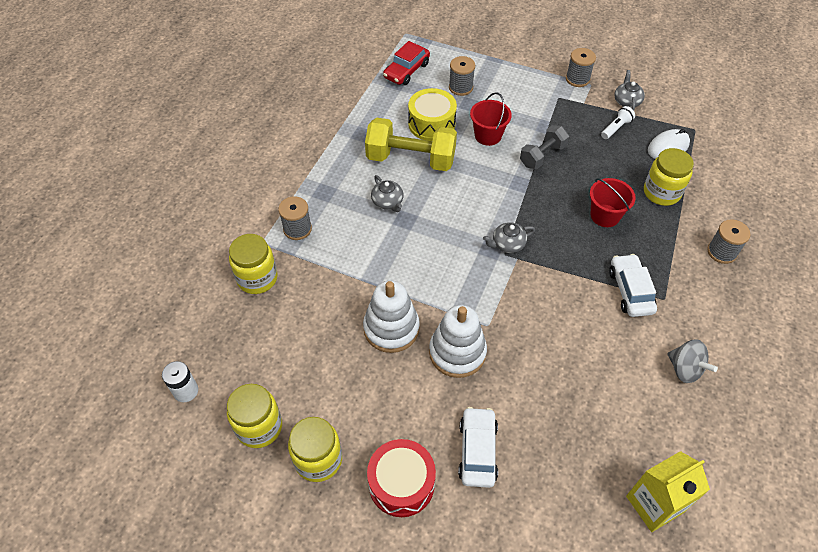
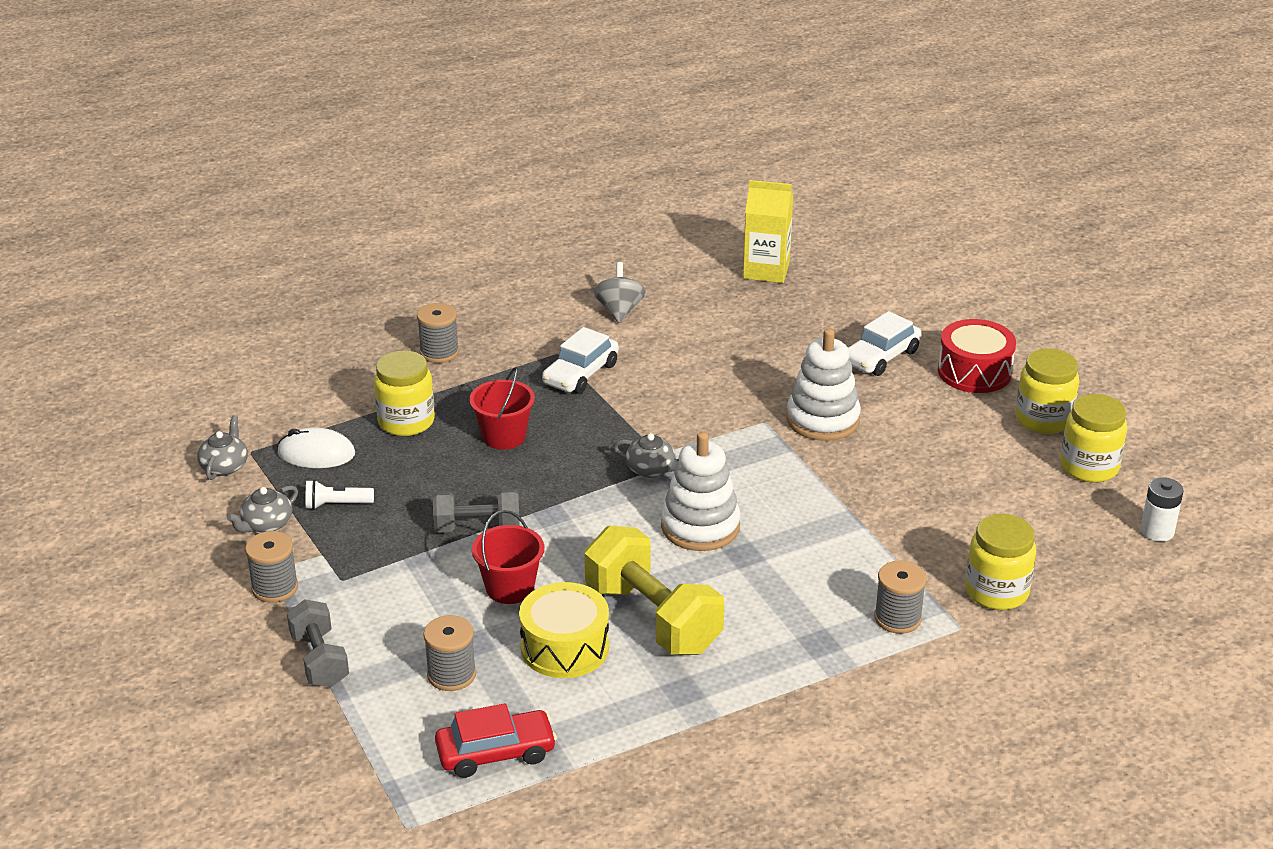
camera: 140 degrees left, 20 degrees down
white stacking toy [363,281,420,353] -> white stacking toy moved to [661,432,741,551]
grey teapot [371,175,404,212] -> grey teapot moved to [197,415,248,480]
none -> grey dumbbell [287,599,349,687]

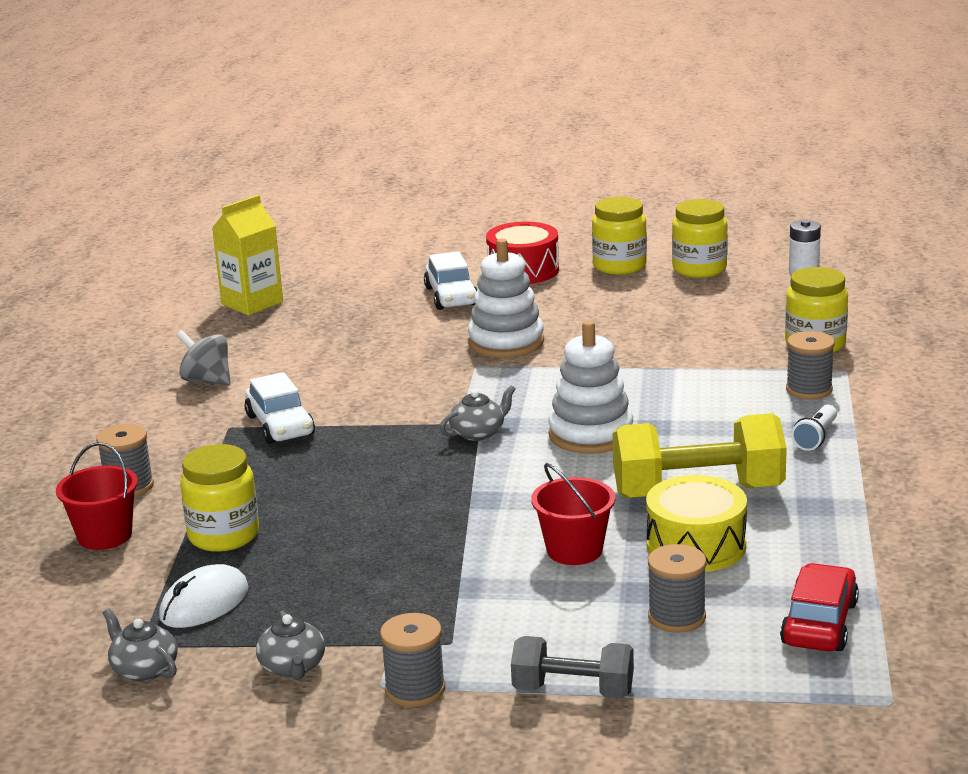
camera: 55 degrees left, 10 degrees down
white flashlight [305,480,374,510] -> white flashlight moved to [792,405,837,451]
grey dumbbell [433,489,520,533] -> none
red bucket [469,367,535,450] -> red bucket moved to [56,442,138,550]

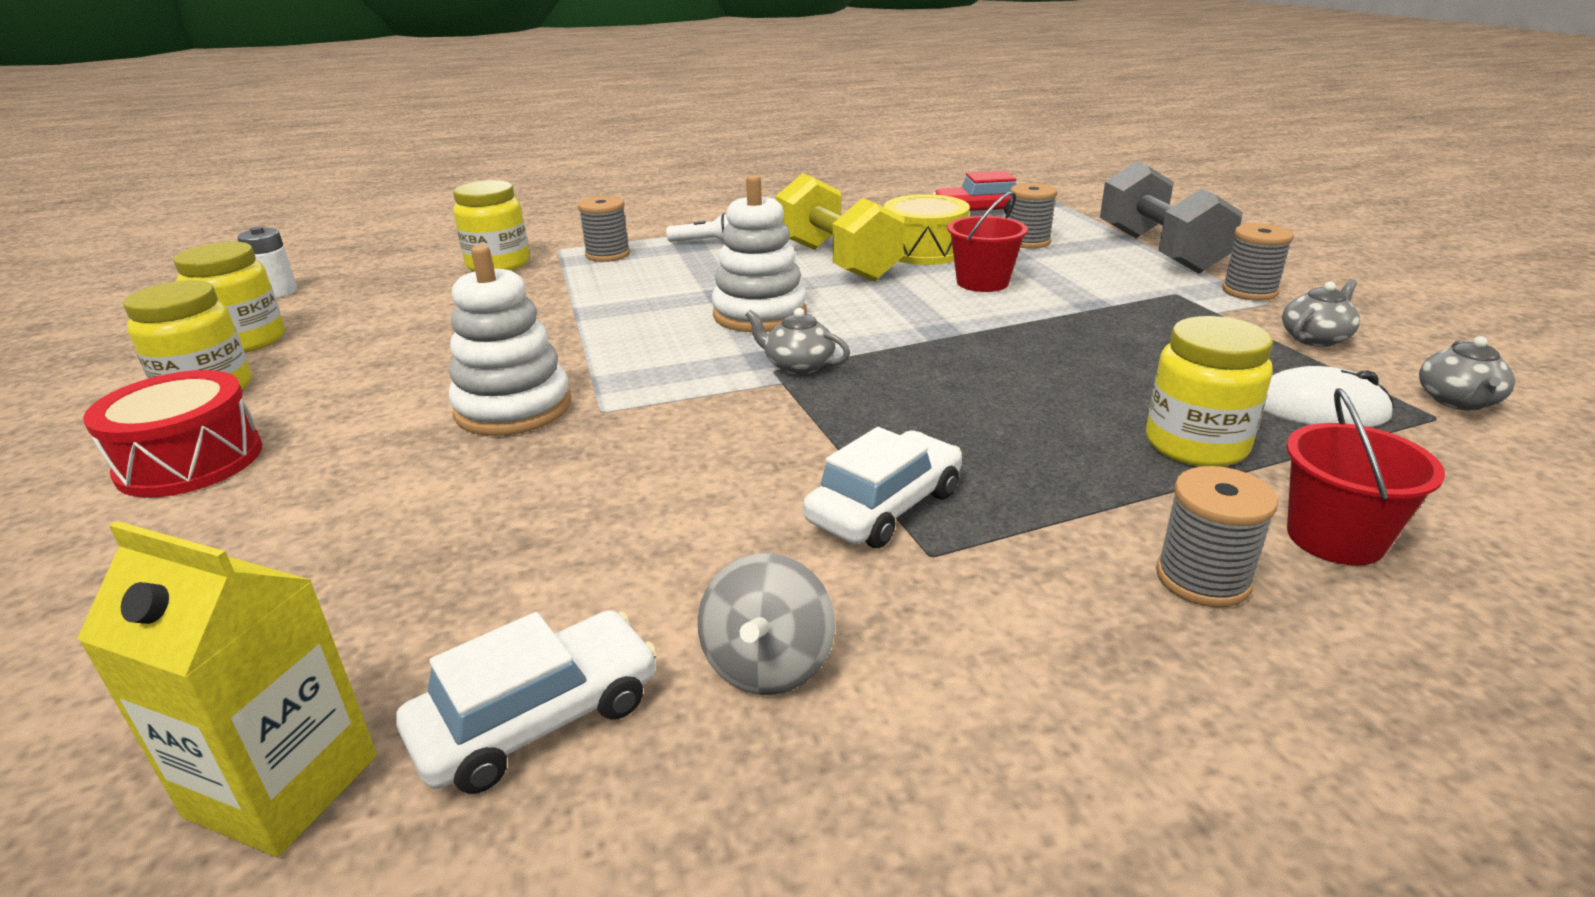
camera: 115 degrees left, 5 degrees up
white car [424,251,477,310] -> white car moved to [396,610,657,794]
grey dumbbell [511,636,634,699] -> grey dumbbell [1100,161,1243,274], size x1.67

